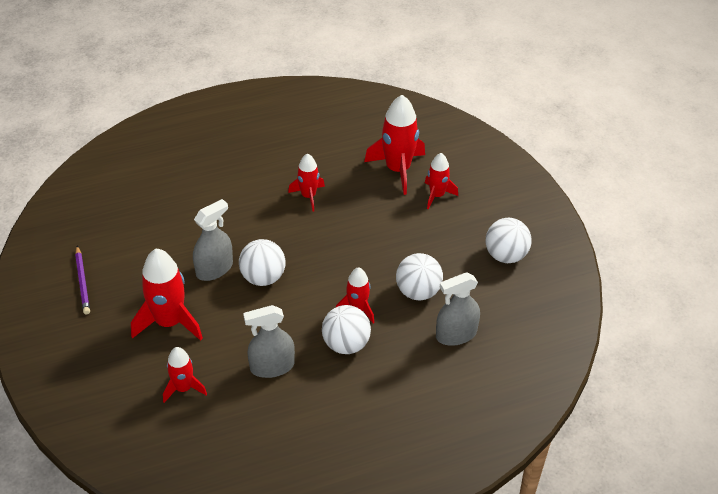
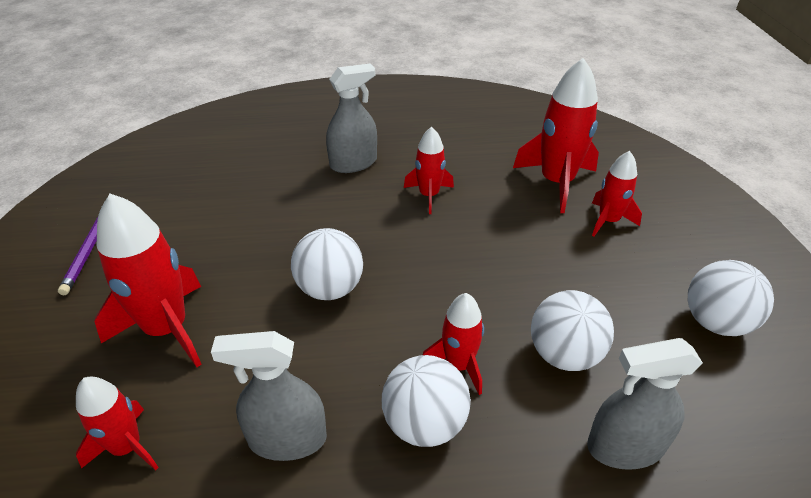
camera: 15 degrees right, 5 degrees down
grey spray bottle [193,199,233,281] -> grey spray bottle moved to [326,64,377,173]

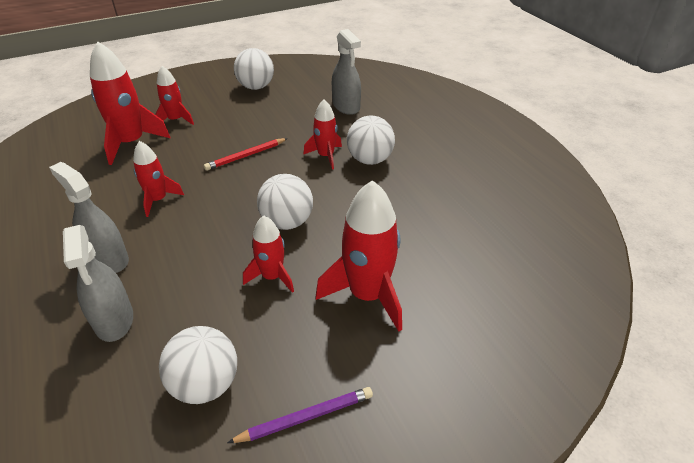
camera: 110 degrees left, 0 degrees up
red rocket [76,377,159,470] -> red rocket moved to [243,215,294,293]
grey spray bottle [211,331,327,461] -> grey spray bottle moved to [63,225,133,342]
white ball [531,290,614,371] -> white ball moved to [159,326,237,404]
none -> red pencil [204,138,288,171]

